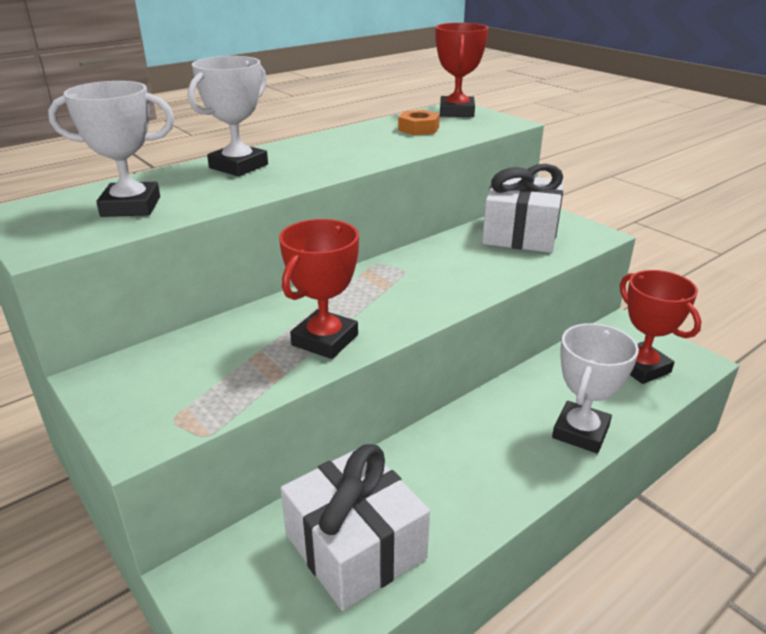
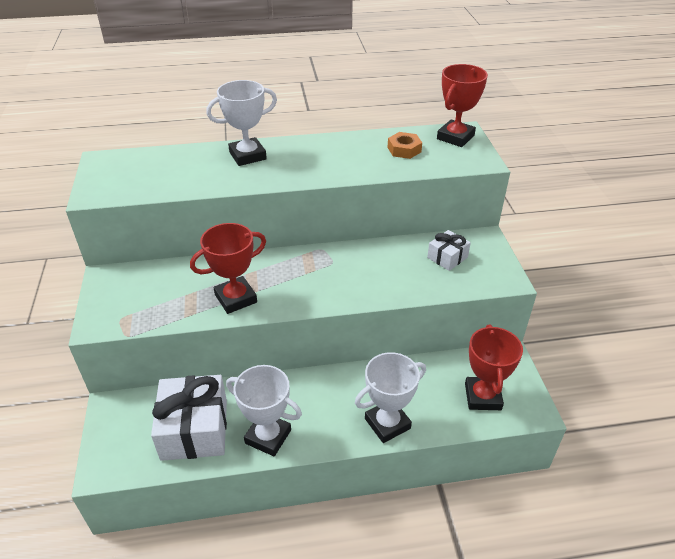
camera: 30 degrees right, 10 degrees up
white trophy [48,81,175,217] -> white trophy moved to [226,365,302,456]
white gift [482,164,564,253] -> white gift [427,230,471,271], size x0.52

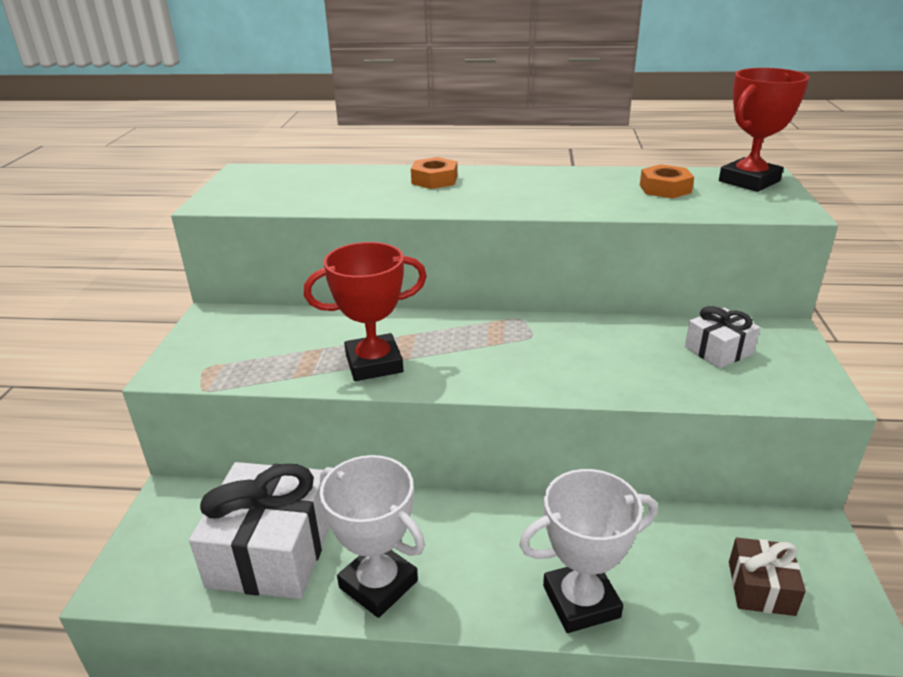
camera: 15 degrees right, 10 degrees down
white trophy [206,80,277,166] -> orange nut [411,157,457,189]
red trophy [465,324,523,410] -> brown gift [729,538,806,616]

